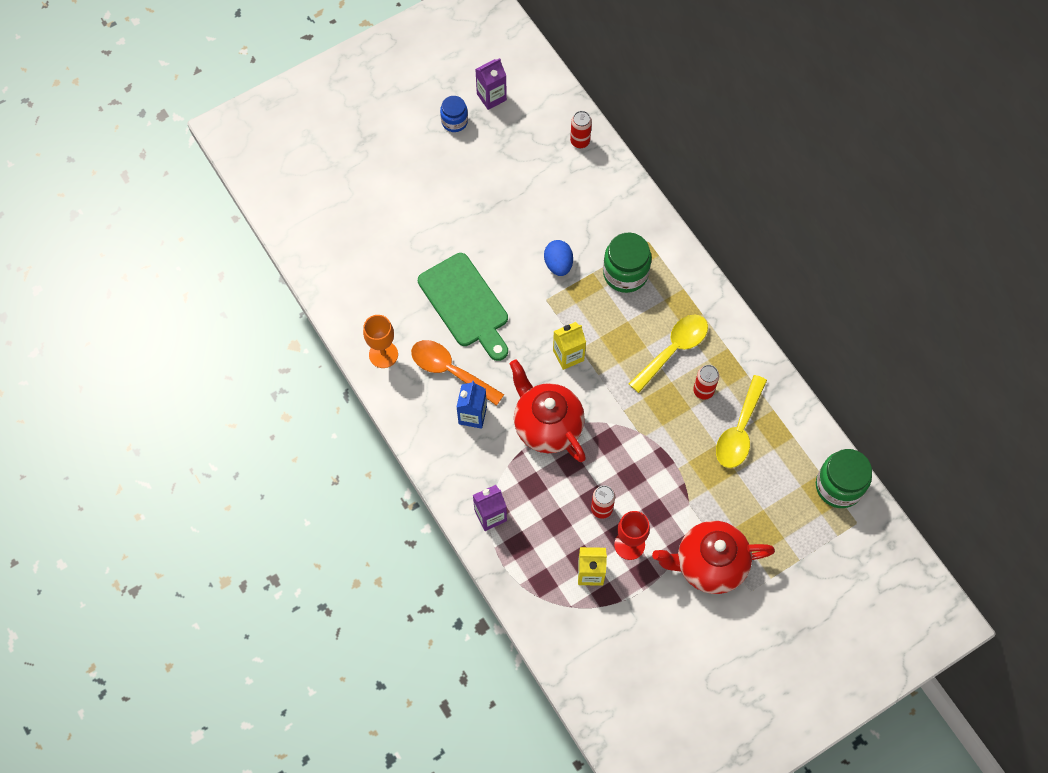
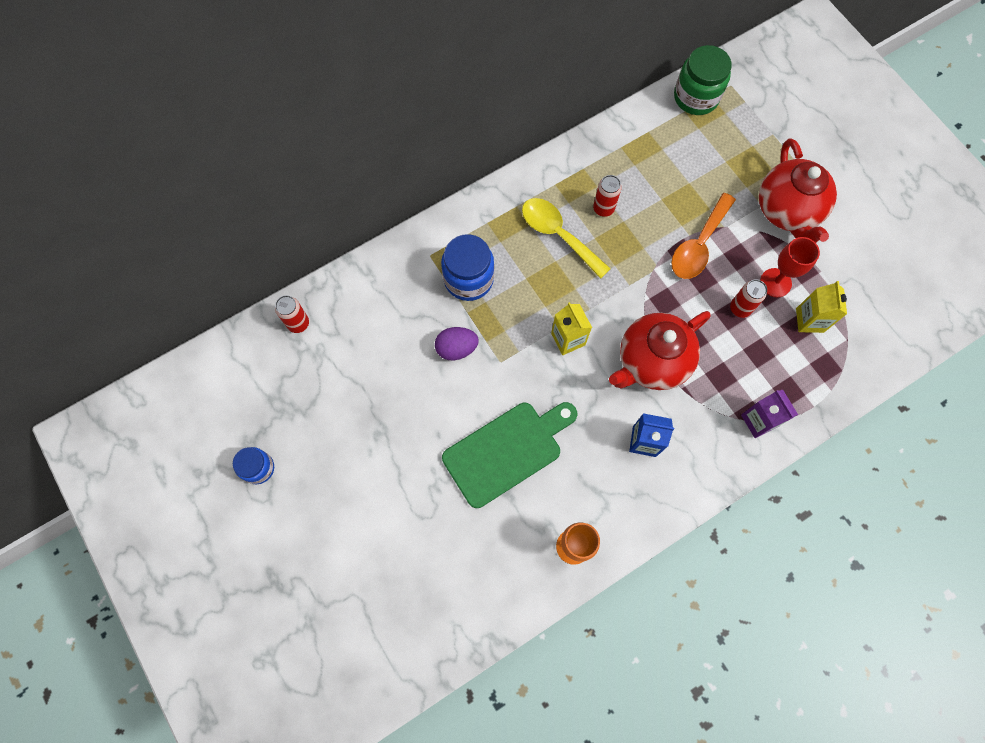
camera: 90 degrees left, 5 degrees up
orange spoon [411,340,504,406] -> orange spoon moved to [671,193,736,279]
purple carton [475,58,507,110] -> none
blue egg [544,240,573,276] -> purple egg [435,327,479,360]
green jar [603,233,652,293] -> blue jar [441,234,494,301]
yellow spoon [716,375,767,468] -> none

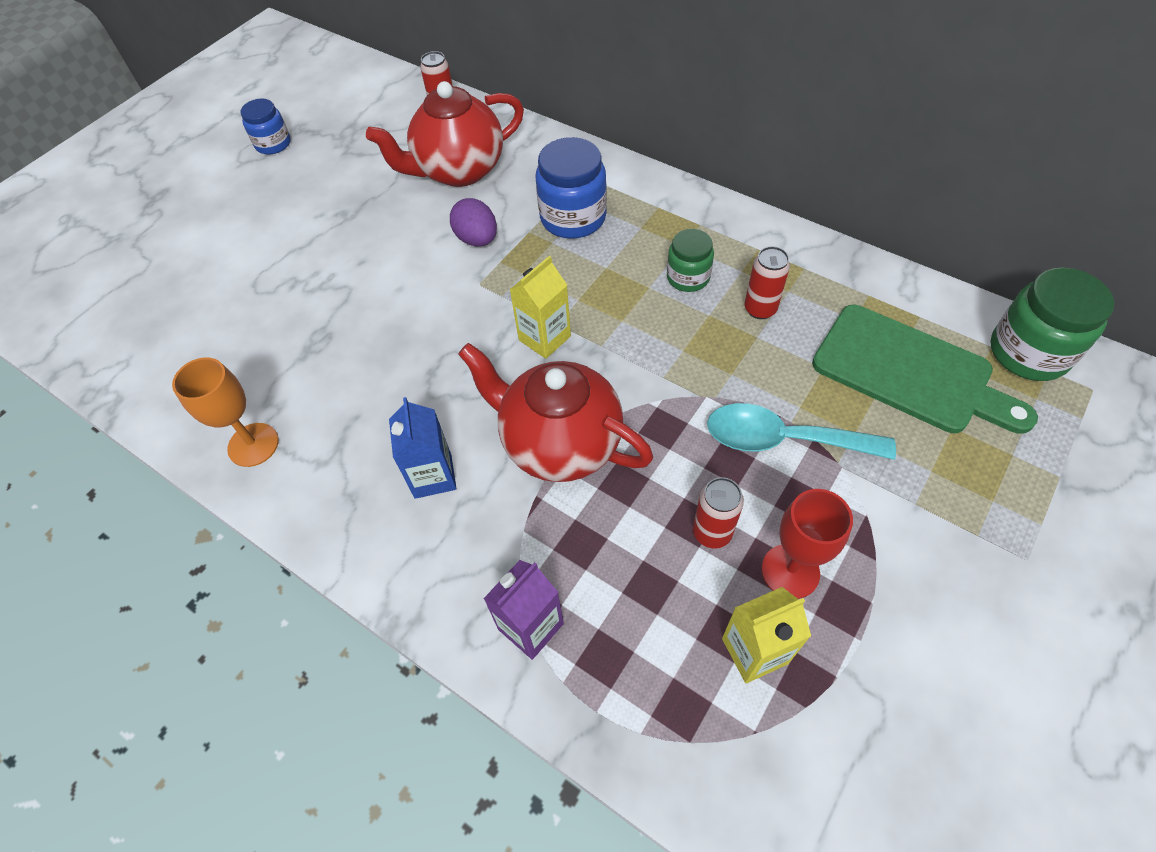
camera: 70 degrees right, 15 degrees down
green cutting board [442,402,577,508] -> green cutting board moved to [812,305,1038,434]
yellow spoon [522,198,611,279] -> green jar [667,229,714,292]
orange spoon [671,193,736,279] -> turquoise spoon [707,403,896,460]
red teapot [759,138,837,243] -> red teapot moved to [366,81,524,187]

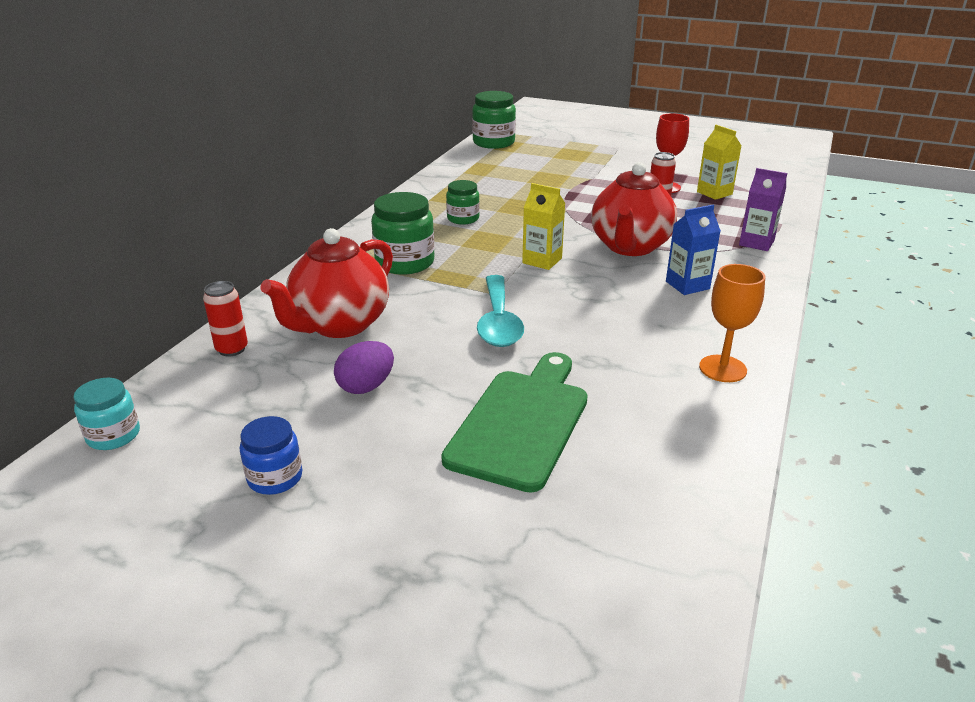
camera: 105 degrees left, 25 degrees down
red teapot [366,81,524,187] -> red teapot turned 75 degrees clockwise [260,228,393,338]
purple egg [450,198,497,247] -> purple egg moved to [334,341,394,394]
blue jar [536,137,607,239] -> green jar [371,192,434,275]
turquoise spoon [707,403,896,460] -> turquoise spoon moved to [477,275,524,347]
red can [744,246,790,319] -> none
green cutting board [812,305,1038,434] -> green cutting board moved to [441,352,588,493]
none -> turquoise jar [73,378,140,450]

